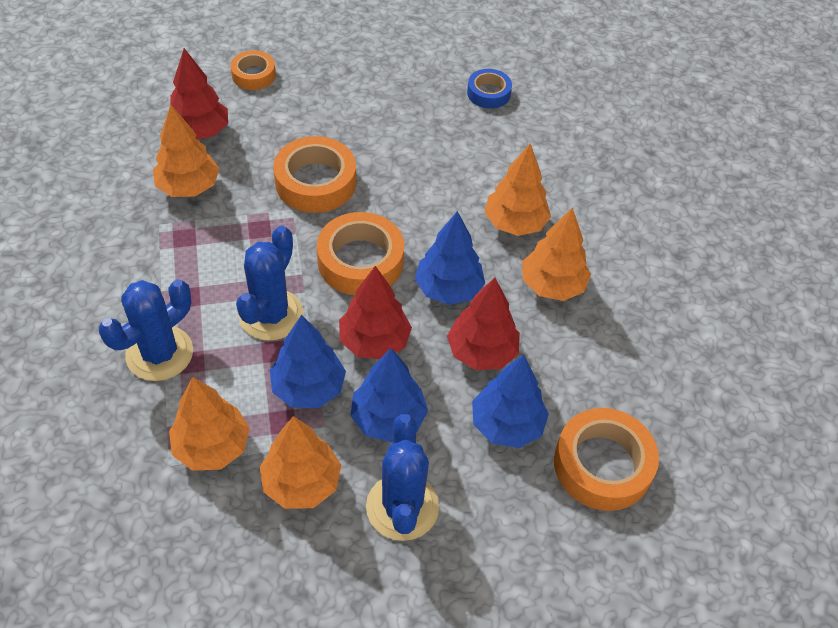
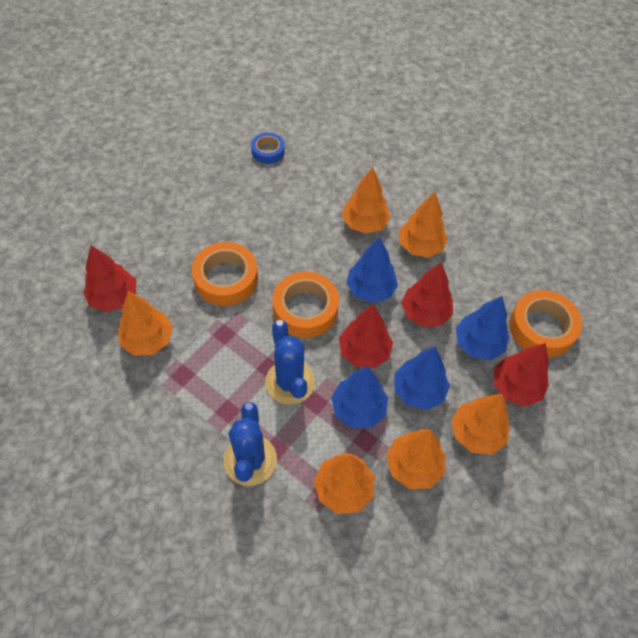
camera: 40 degrees left, 5 degrees up
orange tape [230,50,276,90] -> none
blue cactus [366,414,439,541] -> orange tree [452,394,510,455]
none -> red tree [494,343,549,406]

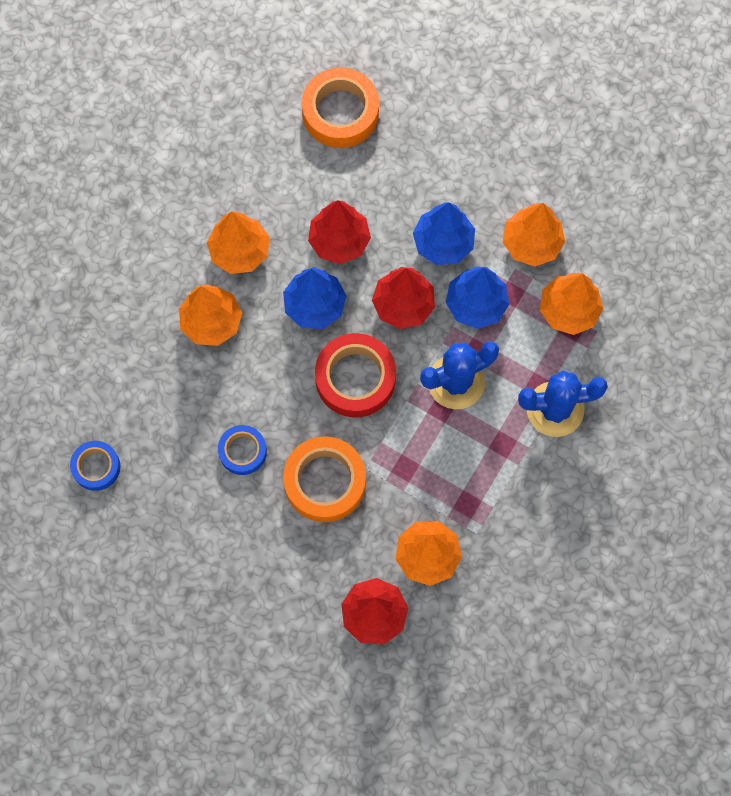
camera: 95 degrees left, 15 degrees up
orange tape [272,272,339,338] -> red tape [315,333,396,417]
orange tree [452,394,510,455] -> none
blue tree [456,296,509,360] -> none
red tree [494,343,549,406] -> none
none -> blue tape [218,425,267,475]

